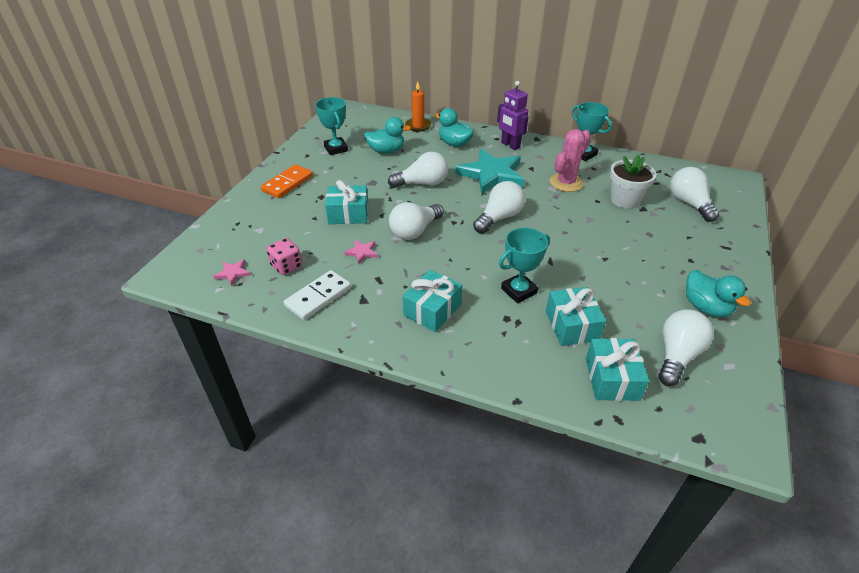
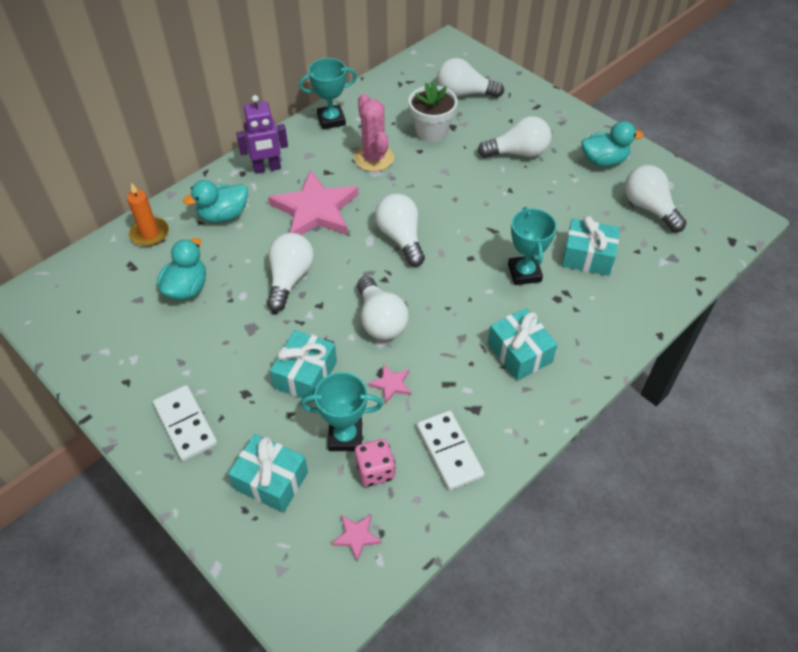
camera: 65 degrees left, 10 degrees up
orange domino [261,165,313,198] -> white domino [153,385,218,461]
turquoise trophy [315,97,348,155] -> turquoise trophy moved to [301,372,383,451]
turquoise star [455,149,524,194] -> pink star [268,170,359,235]
turquoise gift [586,338,649,401] -> turquoise gift moved to [228,434,308,513]
none -> white light bulb [478,116,551,158]

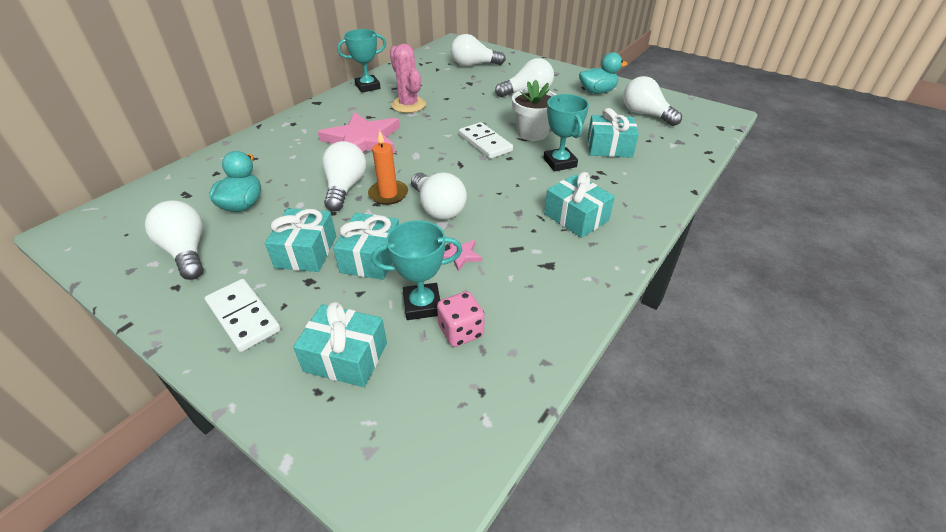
camera: 10 degrees left, 10 degrees down
orange candle [127,183,169,247] -> orange candle moved to [368,130,408,205]
turquoise duck [183,180,248,223] -> none
purple robot [236,95,288,174] -> none
pink star [331,514,382,561] -> none
white light bulb [375,194,425,267] -> white light bulb moved to [145,200,204,280]
white flower pot [408,81,458,142] -> white flower pot moved to [512,79,557,141]
white domino [417,411,484,490] -> white domino moved to [459,122,513,159]
none -> turquoise gift [265,208,336,272]

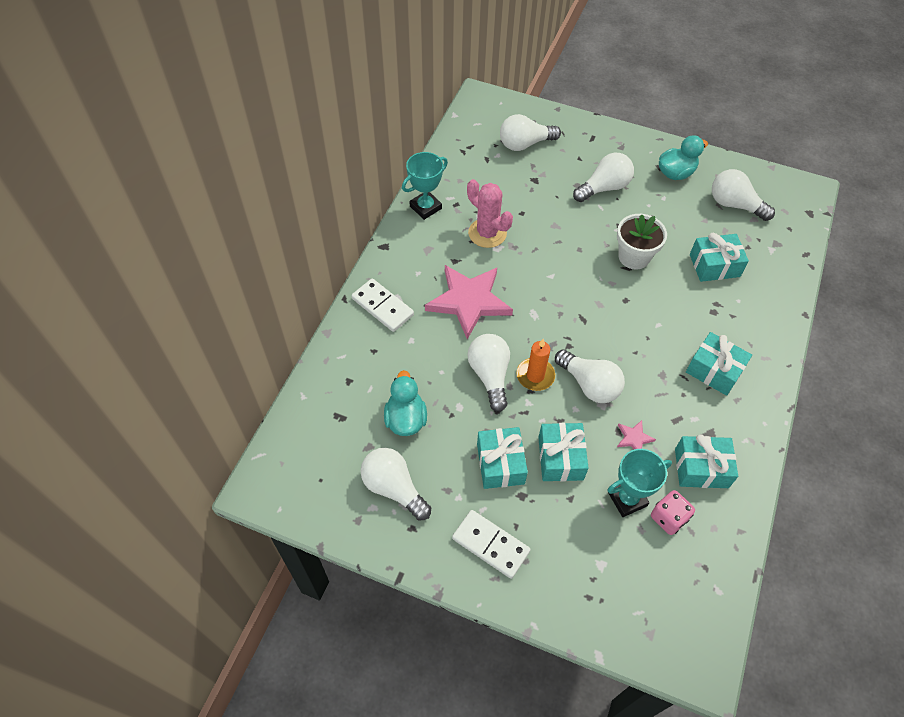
camera: 15 degrees left, 15 degrees up
turquoise gift [293,301,387,387] -> turquoise gift moved to [675,435,738,488]
white domino [459,122,513,159] -> white domino moved to [352,278,414,332]
turquoise trophy [544,94,589,172] -> none

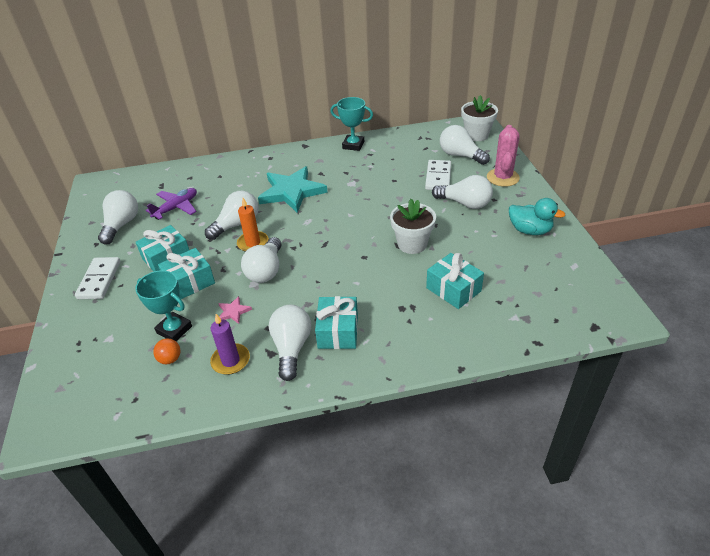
camera: 60 degrees right, 15 degrees down
white domino [352,278,414,332] -> white domino moved to [425,160,451,190]
turquoise duck [384,370,427,436] -> purple plane [146,188,197,220]
pink star [425,265,513,339] -> turquoise star [258,166,328,213]
pink cactus [467,179,513,248] -> pink cactus moved to [487,125,520,187]
pink dice [651,490,695,535] -> orange ball [153,338,180,364]
turquoise gift [675,435,738,488] -> purple candle [210,314,250,375]
white light bulb [712,169,775,221] -> white light bulb moved to [269,305,311,381]
none -> white flower pot [461,95,498,141]

